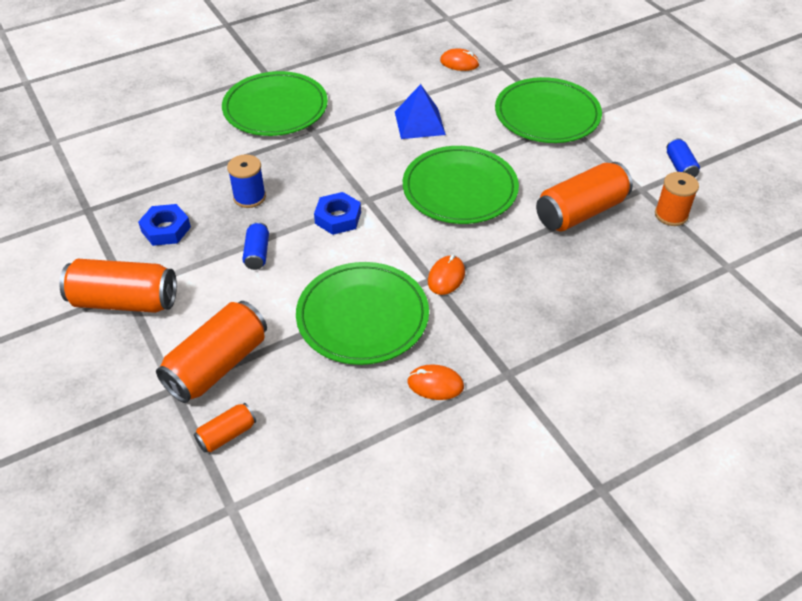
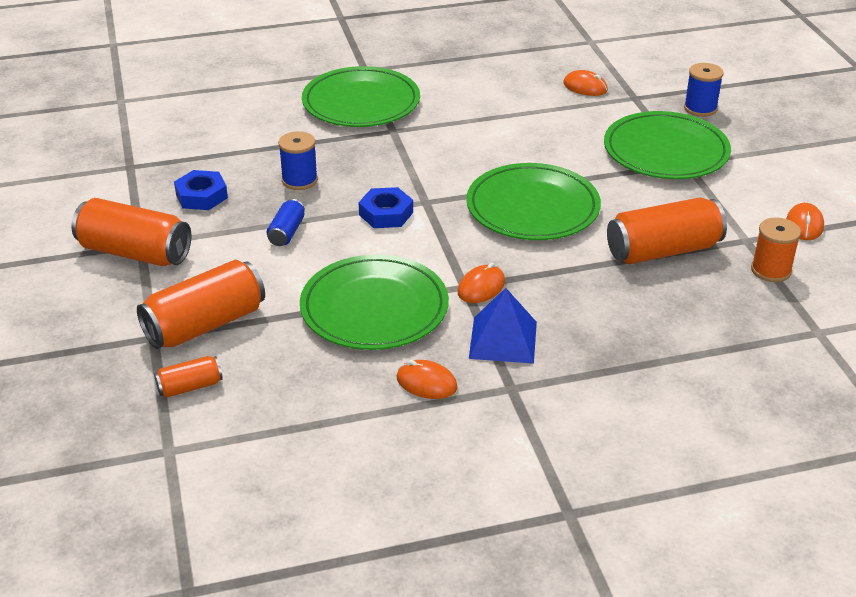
camera: 15 degrees right, 10 degrees down
blue pyramid [395,84,446,139] -> blue pyramid moved to [469,288,537,364]
blue can [666,138,700,177] -> orange mouse [786,203,824,240]
none -> blue spool [684,63,724,117]

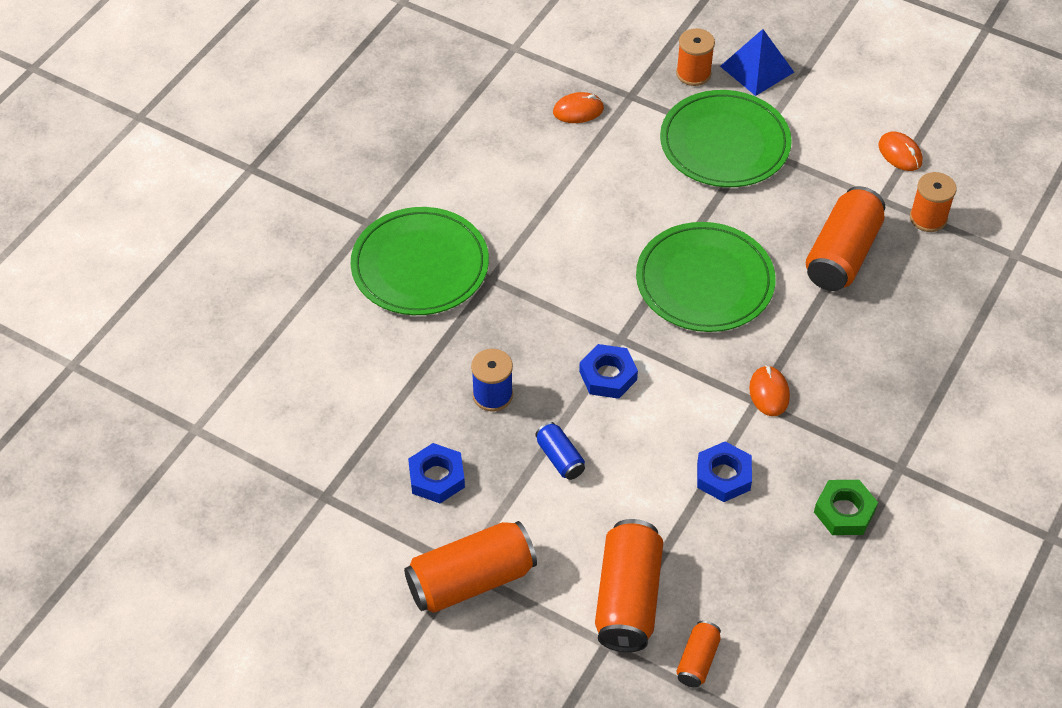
camera: 45 degrees left, 15 degrees up
green plate [300,254,449,350] -> blue nut [697,441,752,502]
orange mouse [397,360,458,399] -> green nut [814,480,878,535]
blue pyramid [469,288,537,364] -> blue pyramid moved to [720,29,794,96]
blue spool [684,63,724,117] -> orange spool [676,28,715,86]

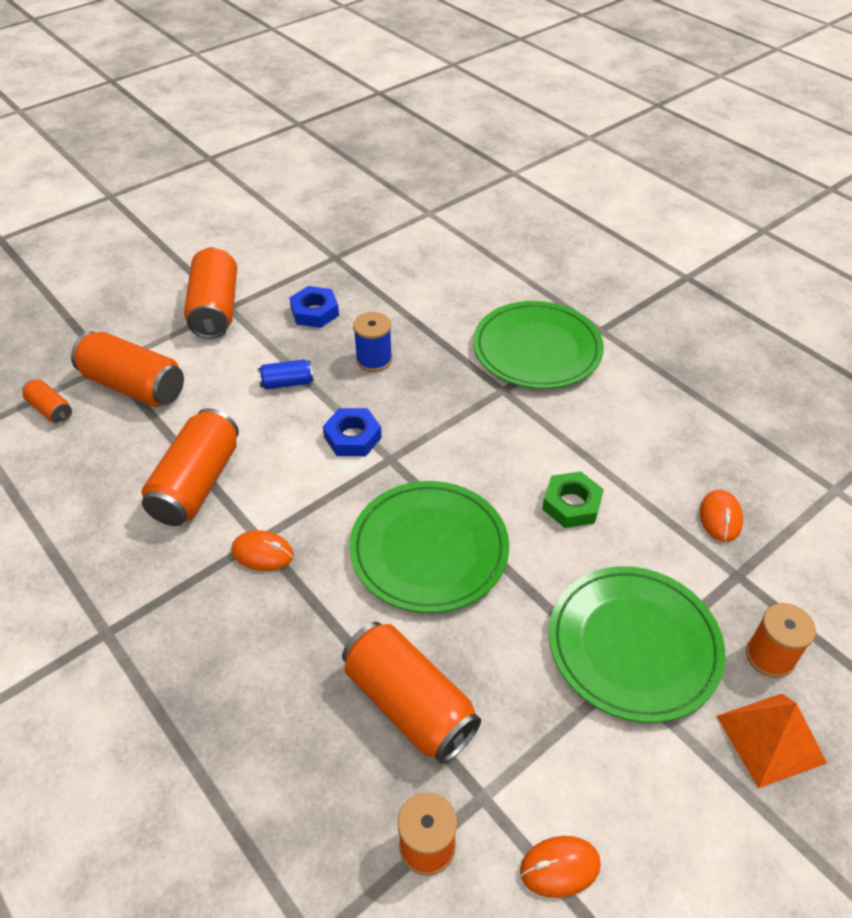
camera: 110 degrees right, 5 degrees down
blue nut [697,441,752,502] -> orange can [142,408,239,526]
blue pyramid [720,29,794,96] -> orange pyramid [716,694,827,788]
green nut [814,480,878,535] -> green nut moved to [542,471,604,528]

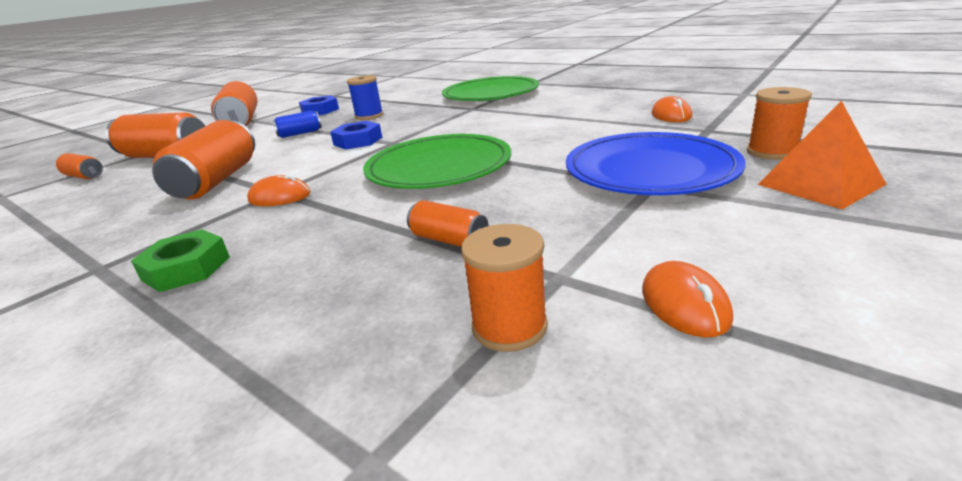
camera: 10 degrees left, 20 degrees down
orange can [342,622,481,764] -> orange can [407,200,489,247], size x0.50
orange mouse [520,836,601,898] -> orange mouse turned 75 degrees counterclockwise [642,261,733,338]
green nut [542,471,604,528] -> green nut moved to [131,229,230,292]
green plate [549,566,725,723] -> blue plate [566,132,746,195]

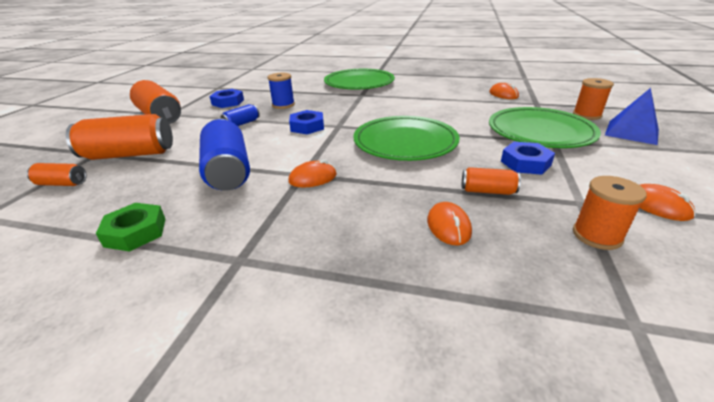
camera: 25 degrees left, 5 degrees up
green nut [131,229,230,292] -> green nut moved to [96,203,165,251]
orange can [152,120,255,199] -> blue can [199,119,250,191]
blue plate [566,132,746,195] -> green plate [489,107,601,148]
orange pyramid [758,101,887,209] -> blue pyramid [605,88,659,145]
none -> orange mouse [427,202,472,245]
none -> blue nut [501,142,555,175]

